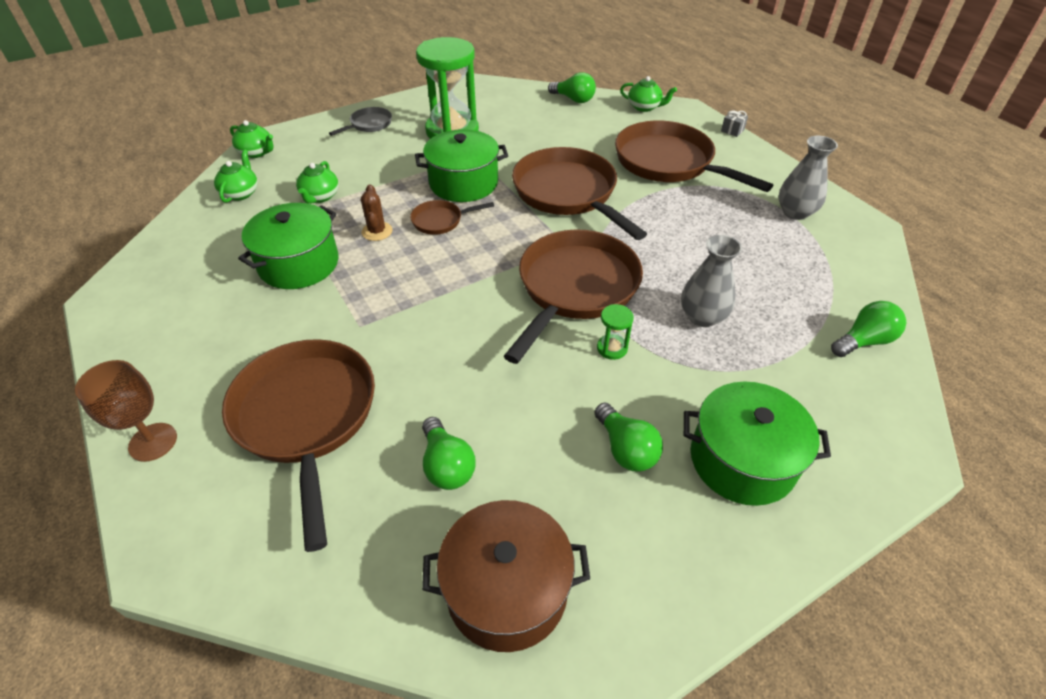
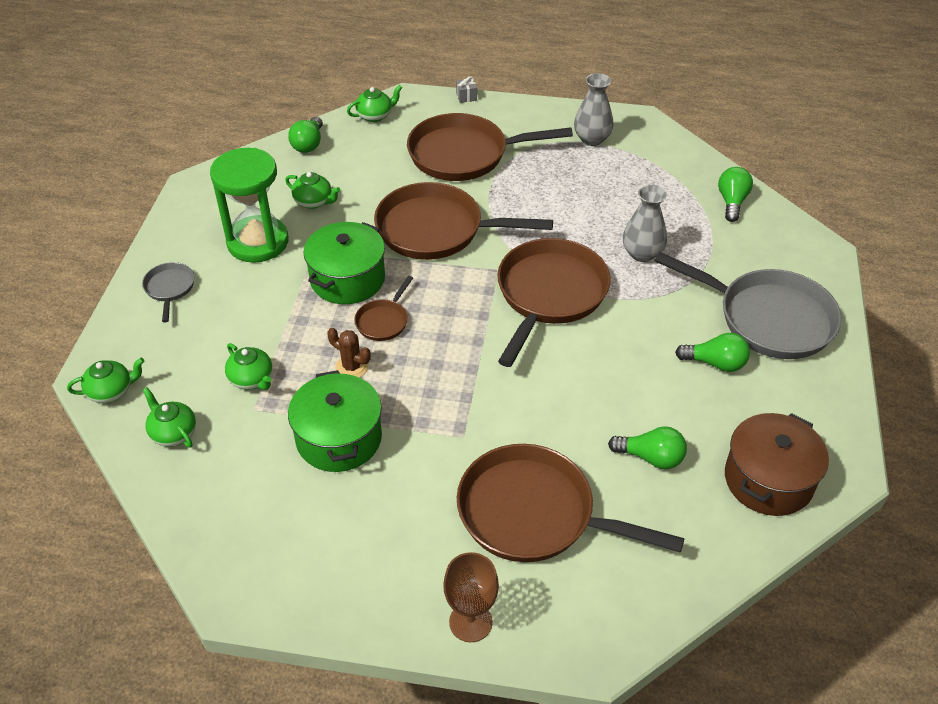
camera: 50 degrees left, 0 degrees up
brown pan [504,229,643,364] -> brown pan turned 45 degrees clockwise [497,238,611,367]
green light bulb [548,72,596,103] -> green light bulb turned 120 degrees clockwise [288,117,323,153]
green hourglass [597,304,634,360] -> none
green pot [684,382,831,506] -> grey pan [654,252,842,359]
none -> green teapot [285,172,340,209]

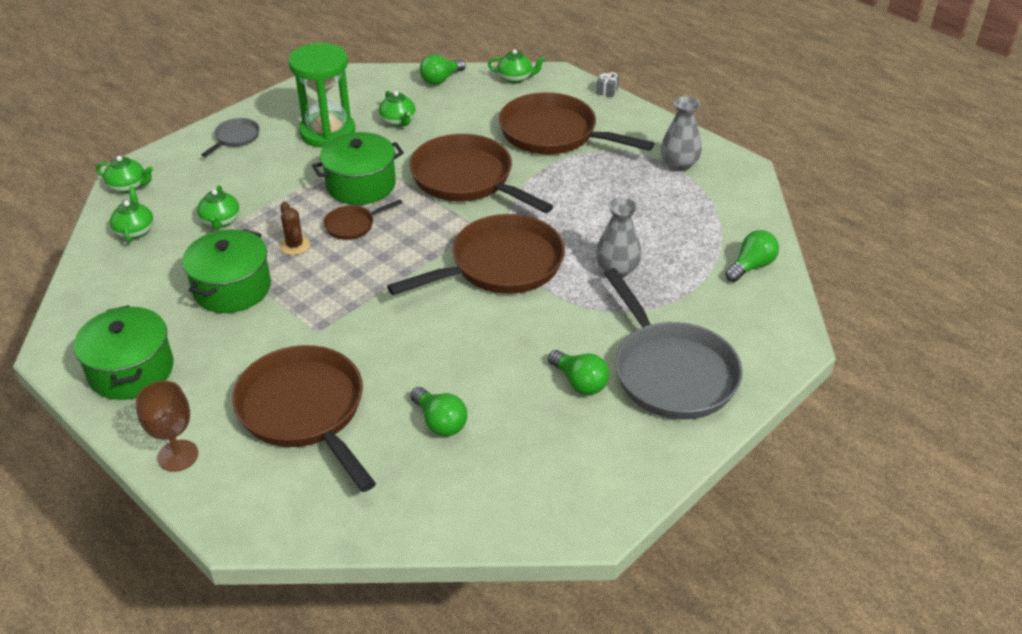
camera: 35 degrees right, 5 degrees down
brown pot [725,413,829,516] -> none
none -> green pot [73,305,174,400]

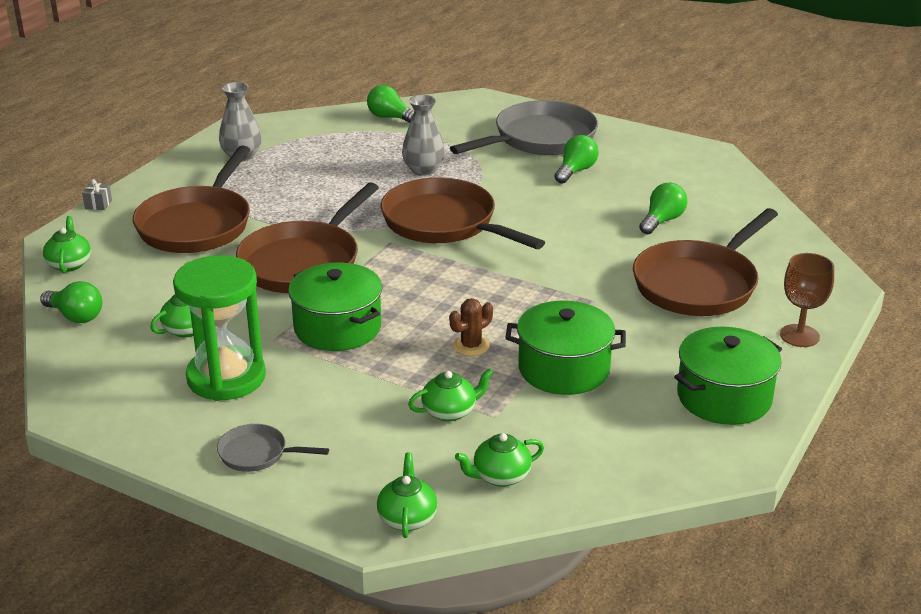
camera: 105 degrees left, 10 degrees down
brown pan [324,199,402,240] -> none

